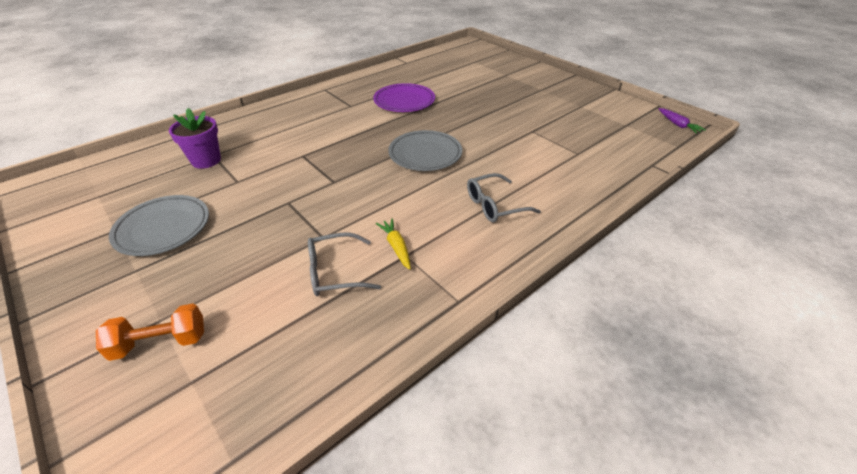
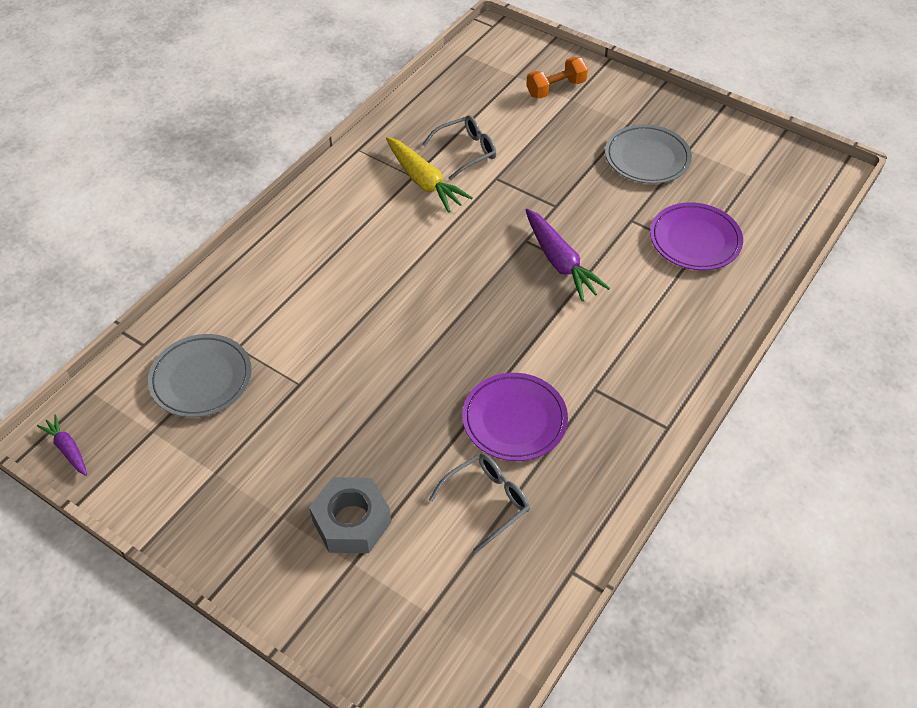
camera: 165 degrees right, 10 degrees up
purple flower pot [169,108,221,169] -> purple plate [650,202,743,270]
yellow carrot [376,219,411,270] -> yellow carrot [386,137,473,213], size x1.78
grey plate [388,130,462,171] -> grey plate moved to [148,334,252,418]
grey glasses [467,173,541,222] -> grey glasses moved to [429,454,530,553]
none -> grey nut [309,477,391,553]
none -> purple carrot [526,209,610,301]

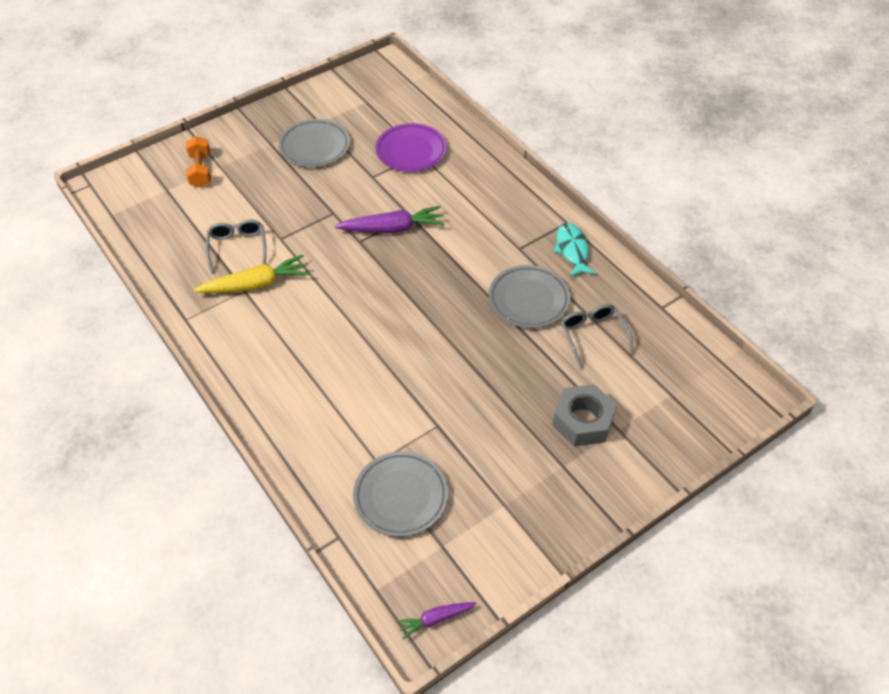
camera: 70 degrees left, 0 degrees up
purple plate [463,373,568,461] -> grey plate [489,265,570,328]
none -> turquoise fish [553,223,596,277]

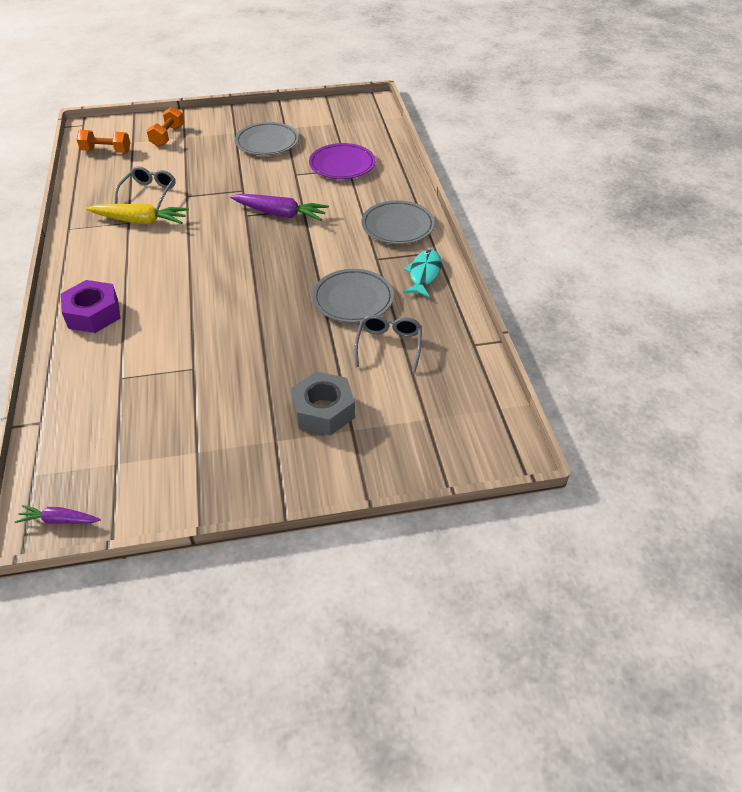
camera: 25 degrees right, 5 degrees down
grey plate [353,451,448,537] -> grey plate moved to [362,200,435,244]
none -> purple nut [61,280,121,333]
none -> orange dumbbell [76,130,130,153]

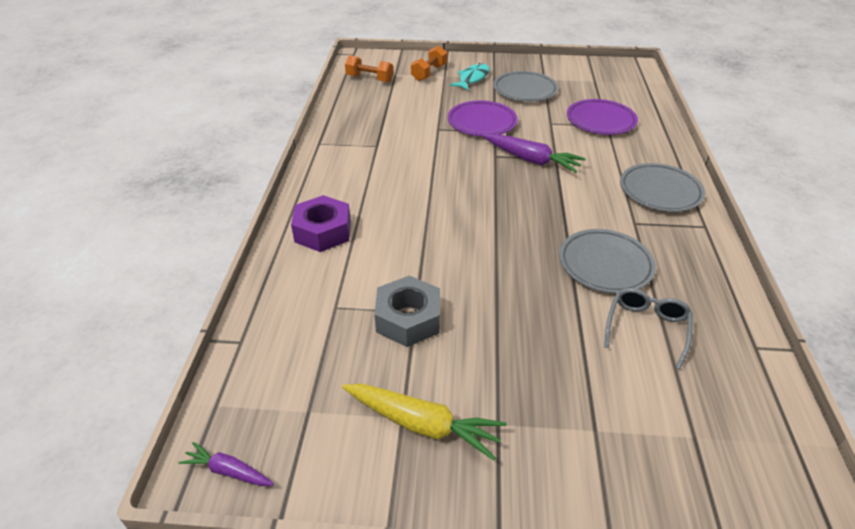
camera: 15 degrees right, 5 degrees down
yellow carrot [86,204,189,224] -> yellow carrot moved to [342,384,507,460]
grey glasses [114,166,176,211] -> none
grey nut [291,371,355,436] -> grey nut moved to [374,275,440,347]
turquoise fish [403,250,442,298] -> turquoise fish moved to [450,63,489,91]
none -> purple plate [448,100,518,136]

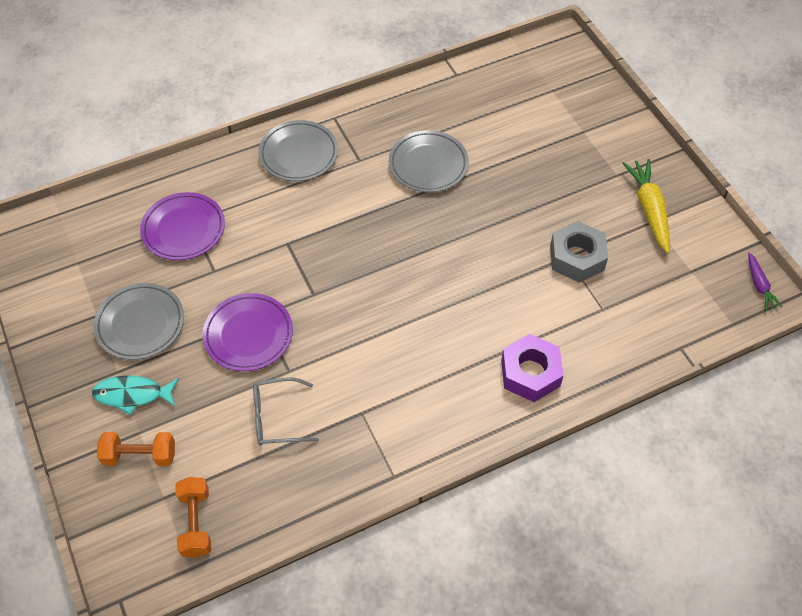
camera: 120 degrees left, 15 degrees up
purple carrot [482,133,586,173] -> none
grey glasses [604,288,693,369] -> grey glasses moved to [253,377,319,446]

